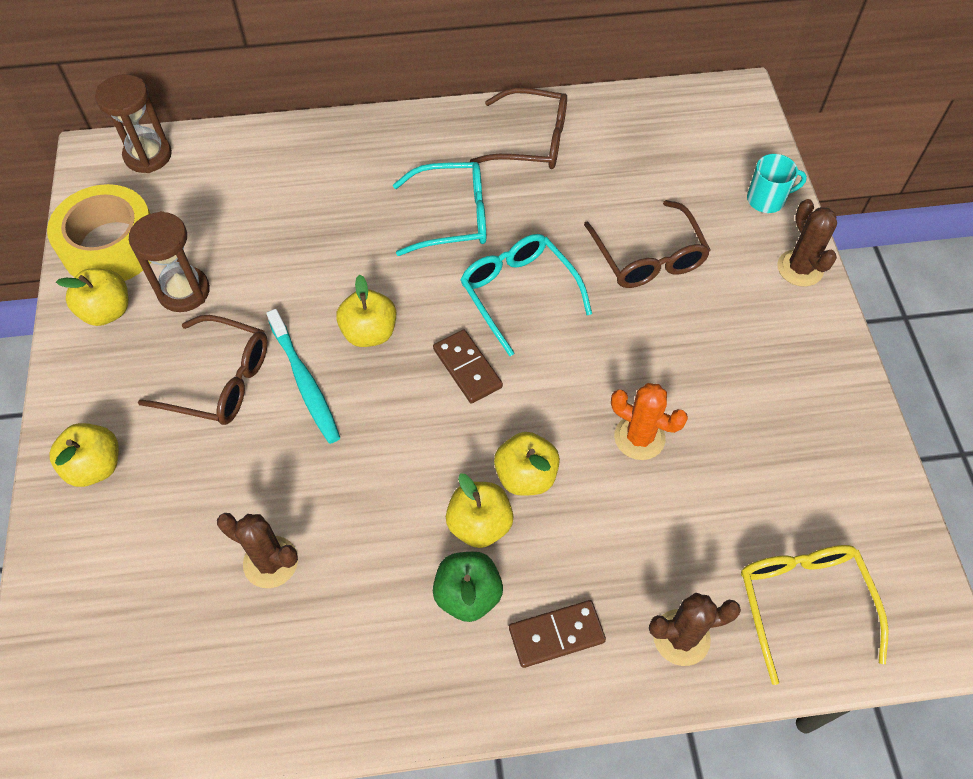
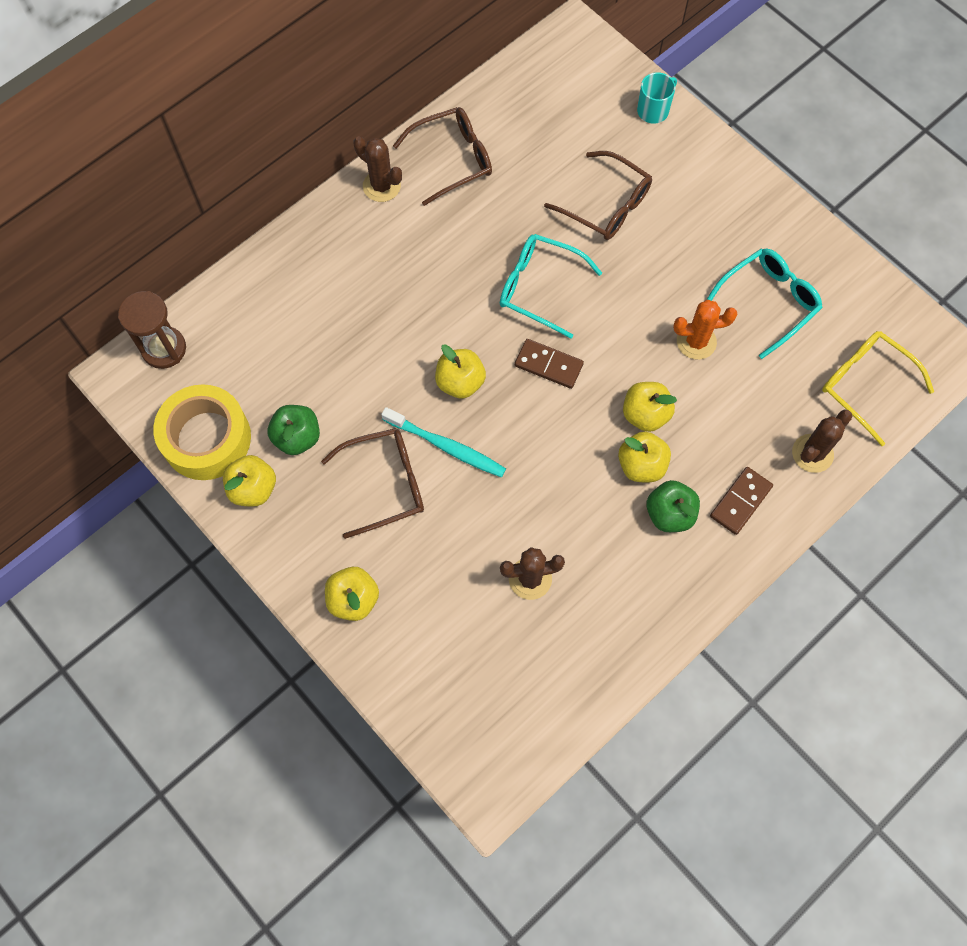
camera: 35 degrees left, 10 degrees up
brown hourglass [129,211,210,312] -> green apple [268,405,320,455]
turquoise glasses [393,162,486,256] -> turquoise glasses moved to [706,248,823,359]
brown cactus [777,199,837,287] -> brown cactus moved to [353,136,402,202]

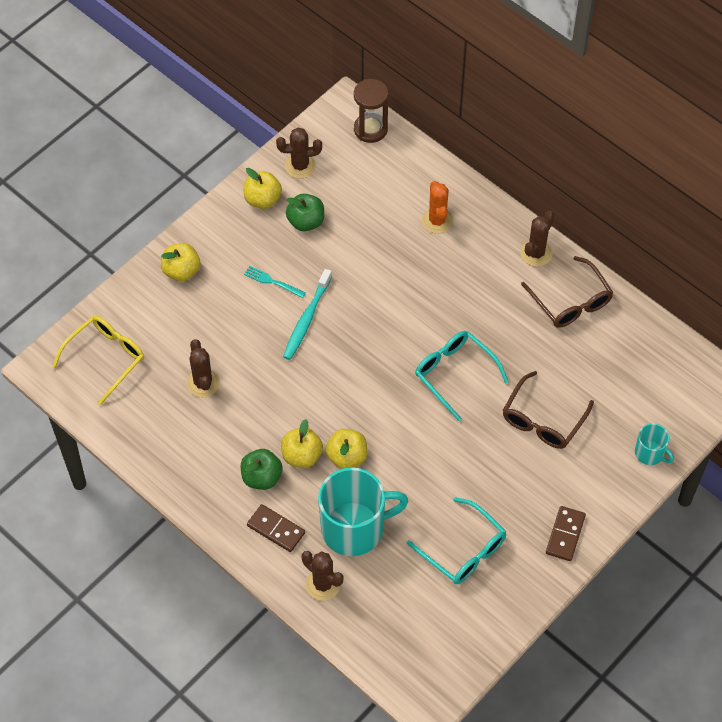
camera: 85 degrees right, 10 degrees down
yellow tape [153,384,251,480] -> brown cactus [276,127,322,178]
brown glasses [321,428,424,539] -> turquoise fork [244,266,306,298]
yellow apple [435,344,486,398] -> none
turquoise glasses [500,234,602,339] -> turquoise glasses turned 60 degrees counterclockwise [415,331,509,421]
brown domino [515,339,584,389] -> brown domino moved to [546,506,586,561]
orange cactus [673,300,737,359] -> orange cactus moved to [422,181,453,234]
yellow glasses [822,331,934,446] -> yellow glasses moved to [52,316,144,405]
none -> turquoise mug [318,468,408,556]

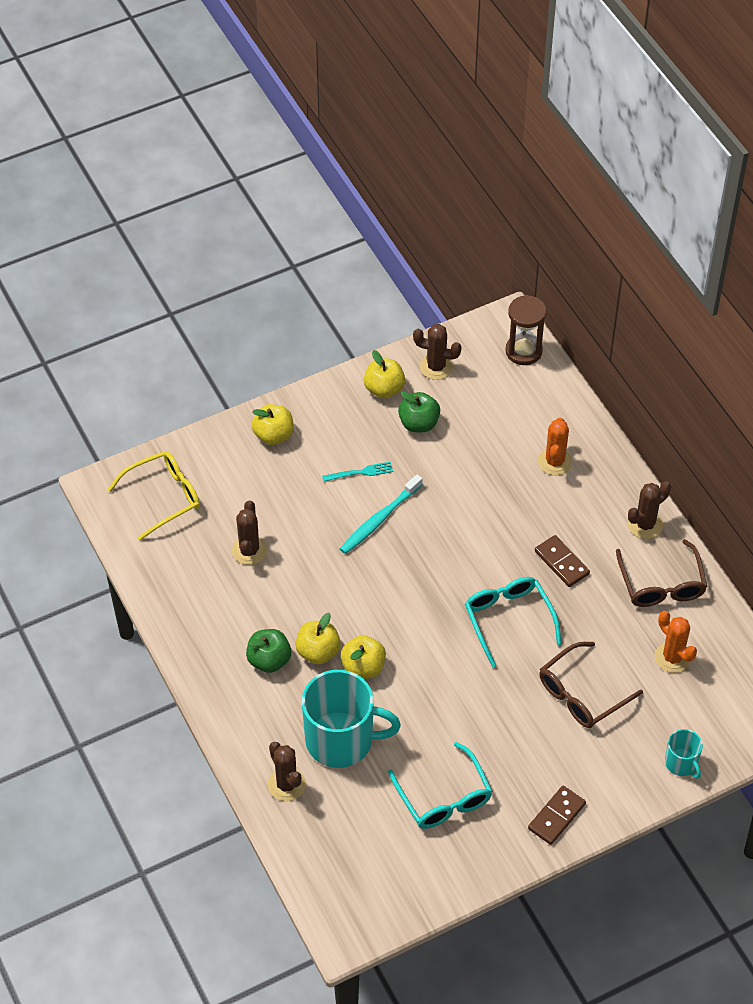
camera: 20 degrees right, 5 degrees down
turquoise fork [244,266,306,298] -> turquoise fork turned 120 degrees clockwise [322,462,393,482]
brown domino [247,504,305,552] -> brown domino moved to [535,535,590,587]
none -> orange cactus [655,611,697,673]

